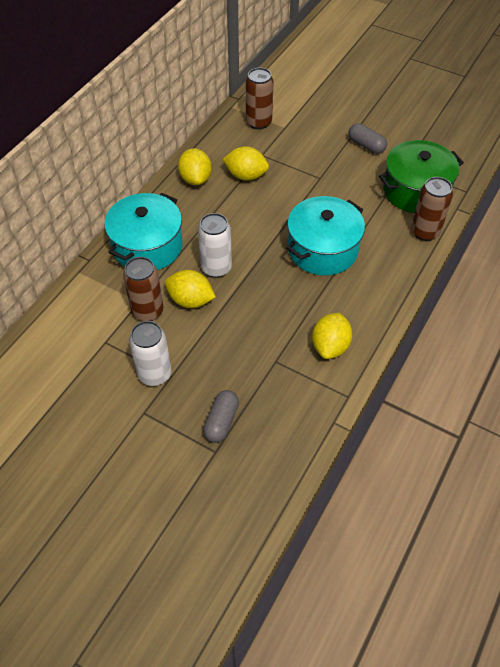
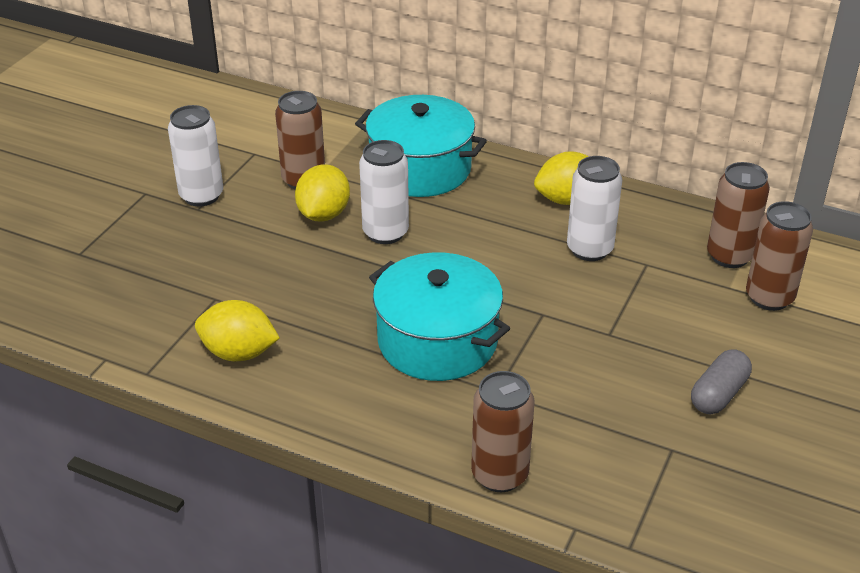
camera: 85 degrees right, 15 degrees down
grey capsule [203,390,239,443] -> none
yellow lemon [222,146,269,181] -> white can [567,156,622,261]
green pot [379,140,464,213] -> none
none -> brown can [746,201,813,311]

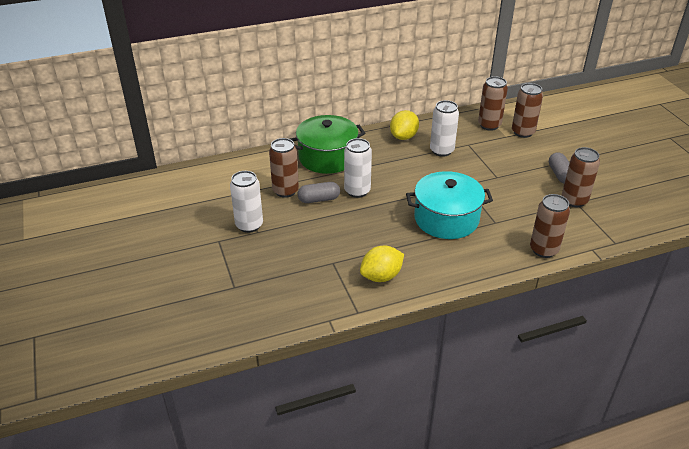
camera: 45 degrees left, 0 degrees up
yellow lemon [295,164,350,222] -> grey capsule [298,182,340,203]
turquoise pot [355,95,487,197] -> green pot [290,115,365,174]
none -> brown can [562,147,600,207]

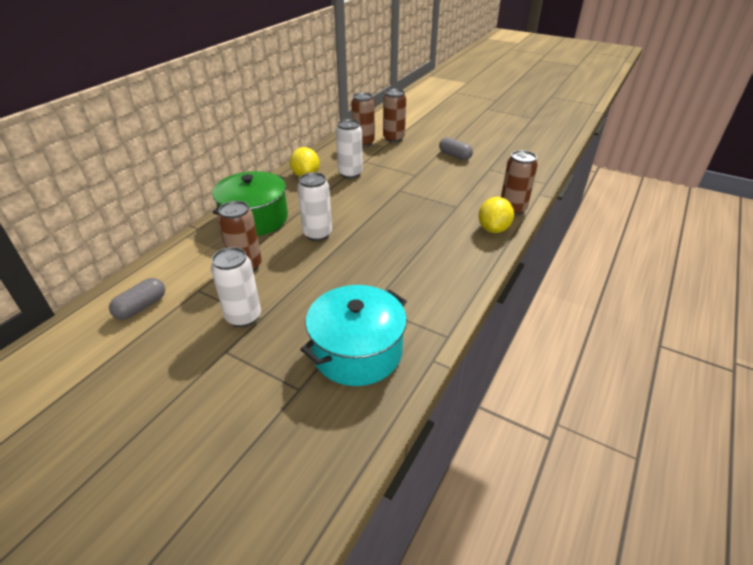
camera: 40 degrees left, 0 degrees up
grey capsule [298,182,340,203] -> grey capsule moved to [109,278,165,320]
yellow lemon [360,246,404,282] -> yellow lemon moved to [478,197,514,233]
turquoise pot [406,171,493,239] -> turquoise pot moved to [300,285,407,386]
brown can [562,147,600,207] -> none

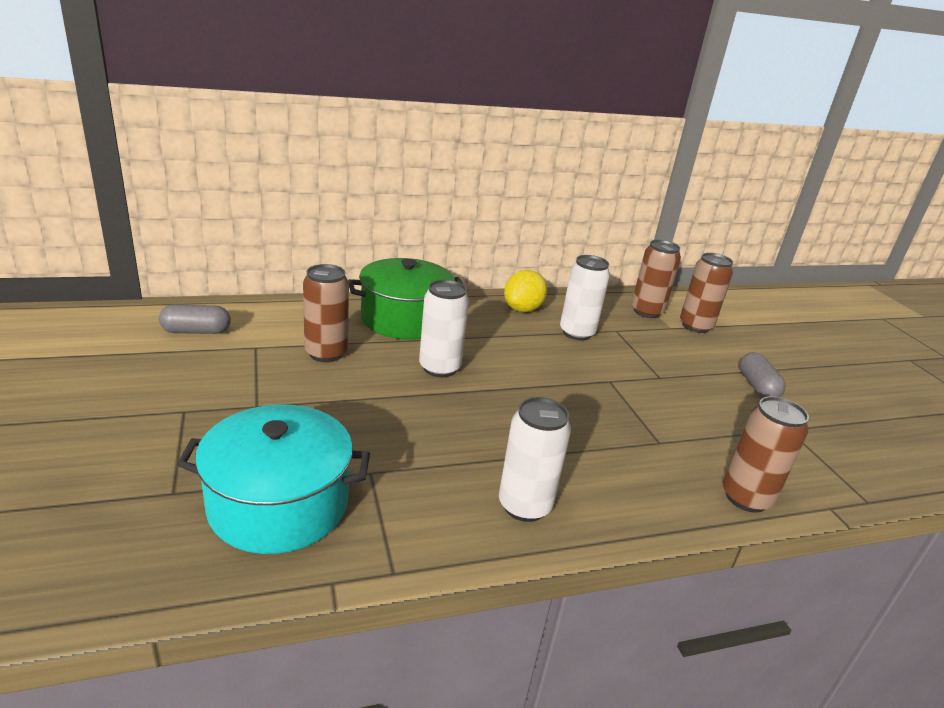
camera: 40 degrees right, 10 degrees down
white can [211,247,261,327] -> white can moved to [499,397,571,522]
yellow lemon [478,197,514,233] -> none

